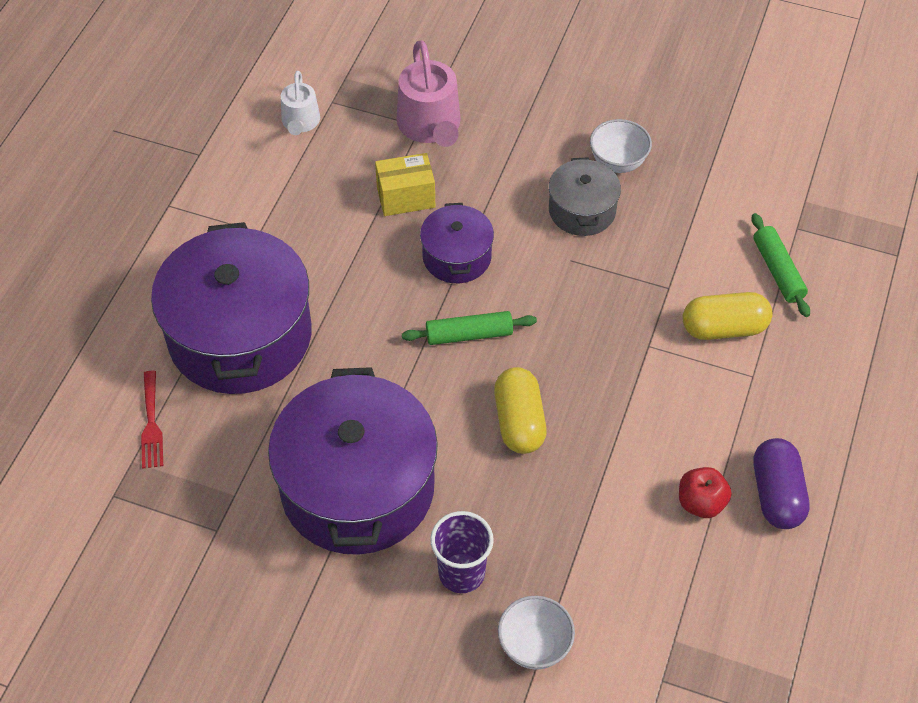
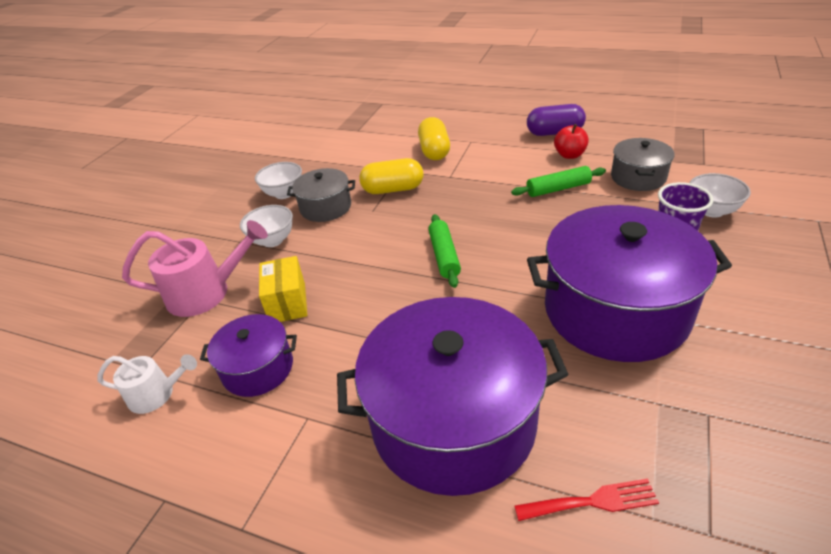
camera: 85 degrees left, 15 degrees down
purple pot [420,203,494,283] -> purple pot moved to [200,314,297,397]
yellow capsule [494,367,547,454] -> yellow capsule moved to [359,158,423,194]
green rolling pin [751,213,810,317] -> green rolling pin moved to [511,166,606,197]
none -> white bowl [240,205,293,247]
none -> grey pot [611,138,675,191]

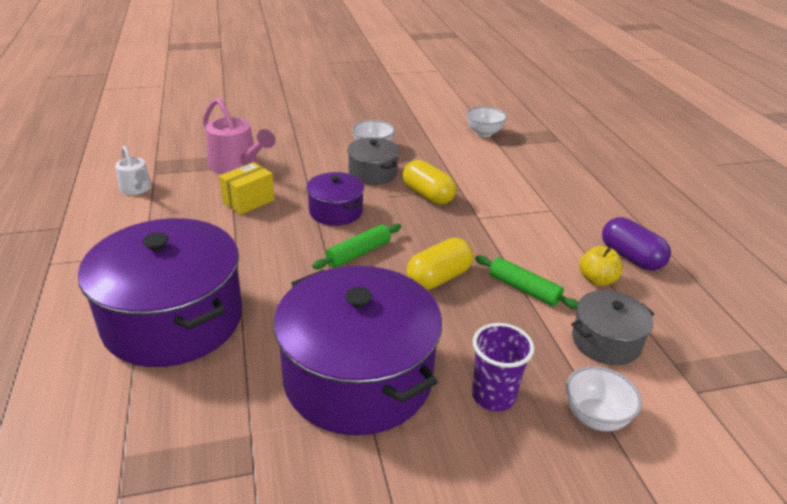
camera: 50 degrees right, 5 degrees down
purple pot [200,314,297,397] -> purple pot moved to [306,172,364,226]
white bowl [240,205,293,247] -> white bowl moved to [466,106,507,137]
yellow capsule [418,117,450,160] -> yellow capsule moved to [407,238,473,290]
red fork [515,478,659,521] -> none
red apple [554,124,589,159] -> yellow apple [579,246,622,286]

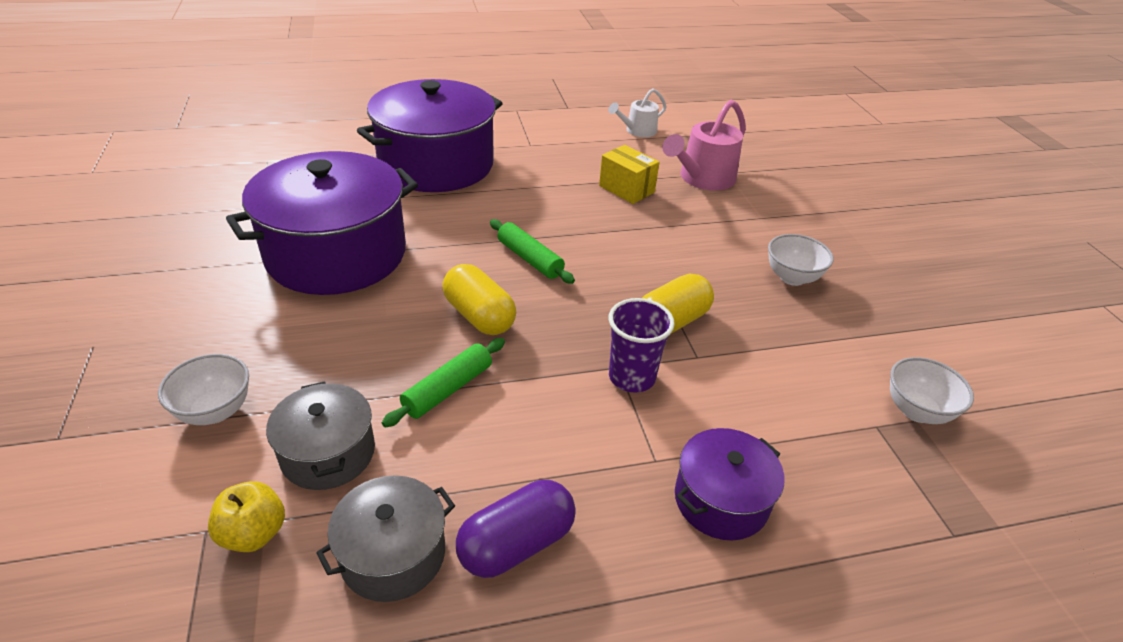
camera: 90 degrees right, 5 degrees up
purple pot [306,172,364,226] -> purple pot moved to [675,428,784,540]
grey pot [347,138,399,185] -> grey pot moved to [316,475,455,602]
purple cup [472,323,535,411] -> purple cup moved to [609,298,675,393]
yellow apple [579,246,622,286] -> yellow apple moved to [208,481,285,552]

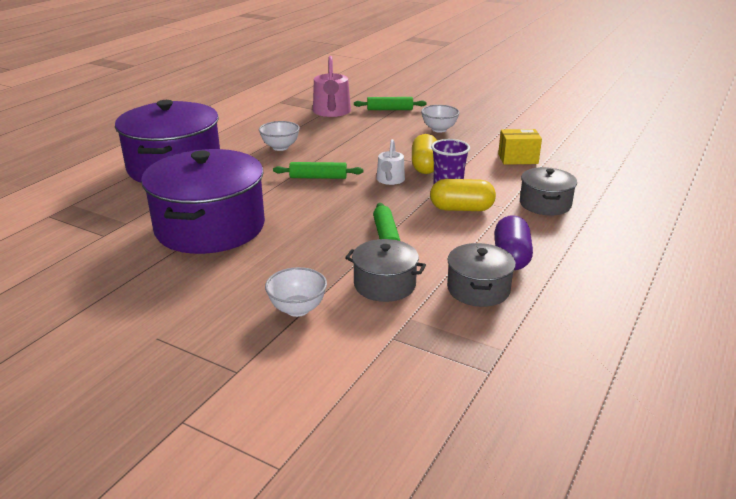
camera: 45 degrees left, 10 degrees down
yellow apple [208,481,285,552] -> none
yellow capsule [442,264,516,335] -> yellow capsule moved to [430,179,496,211]
yellow box [599,145,659,204] -> yellow box moved to [498,129,542,165]
white watering can [608,88,667,137] -> white watering can moved to [376,139,405,185]
purple pot [675,428,784,540] -> grey pot [520,167,577,215]
white bowl [890,357,974,424] -> white bowl moved to [259,121,300,151]
none -> green rolling pin [354,97,426,110]

